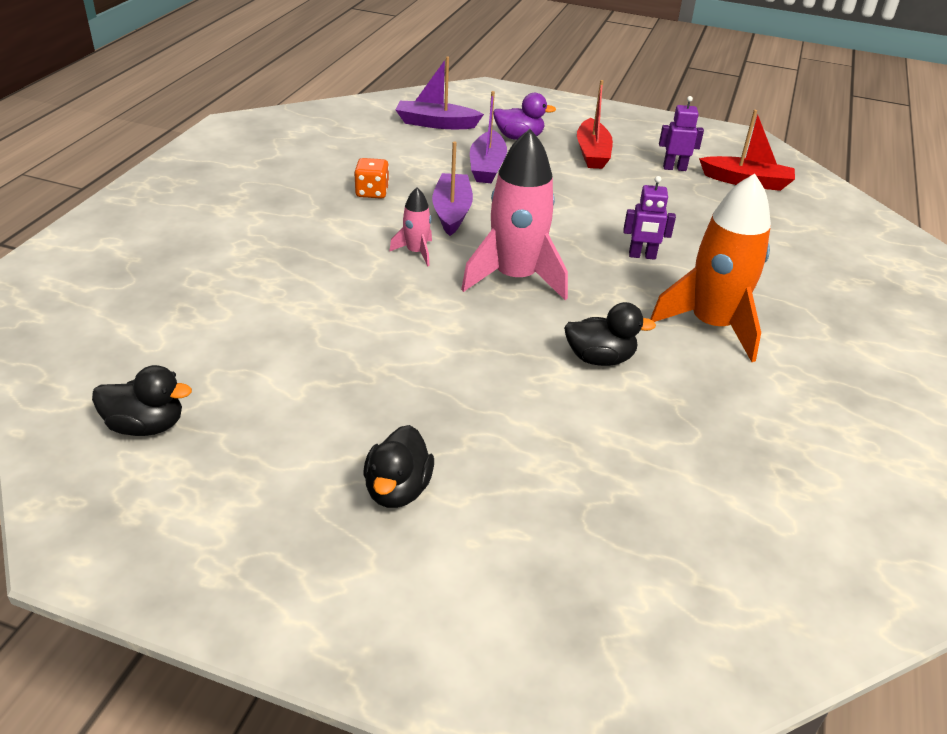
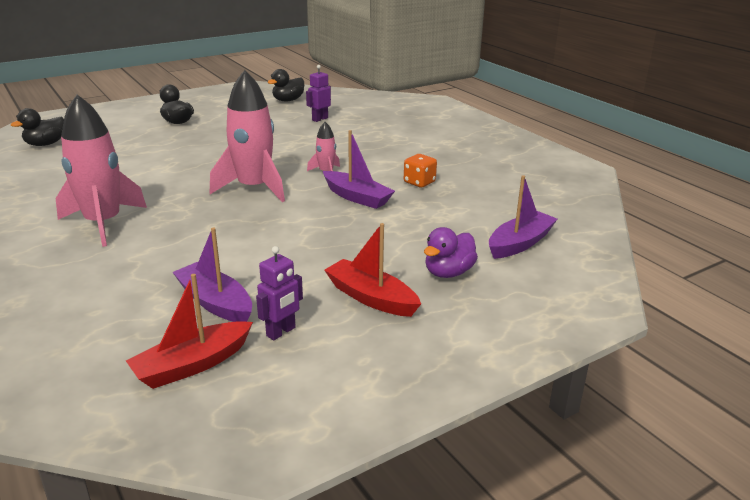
camera: 130 degrees right, 10 degrees down
purple boat [470,91,507,184] -> purple boat moved to [172,228,252,322]
black duck [564,302,656,366] -> black duck moved to [11,108,64,146]
purple robot [623,176,676,260] -> purple robot moved to [306,65,331,122]
orange rocket [650,174,771,362] -> pink rocket [56,95,147,247]

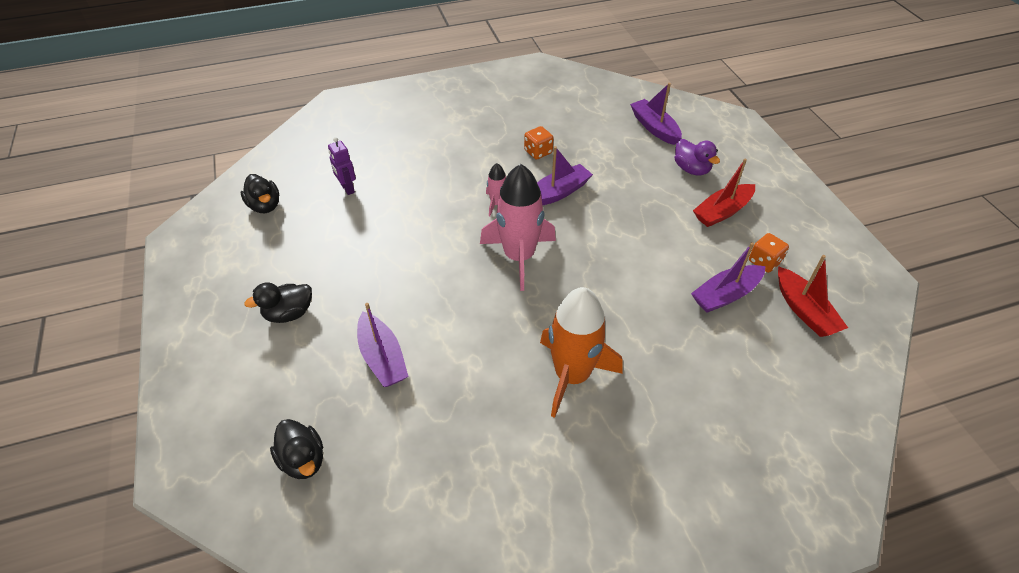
camera: 75 degrees left, 20 degrees up
pink rocket [56,95,147,247] -> orange rocket [540,287,623,418]
purple robot [256,246,303,340] -> orange dice [749,233,789,273]
none -> purple boat [357,303,409,387]

